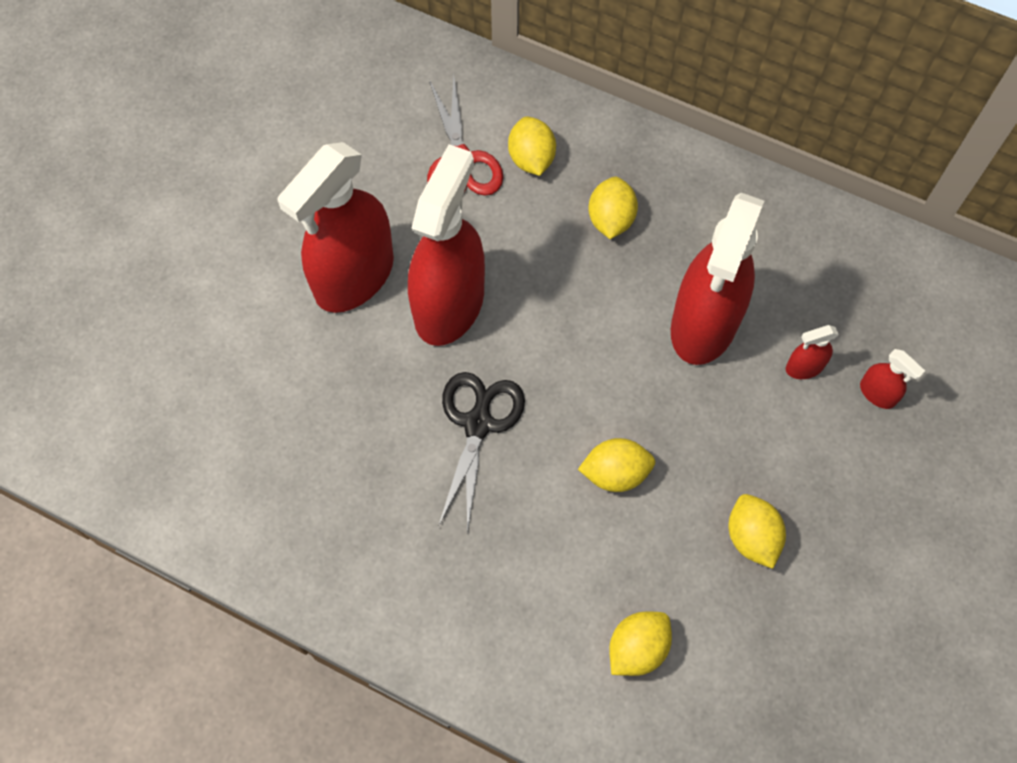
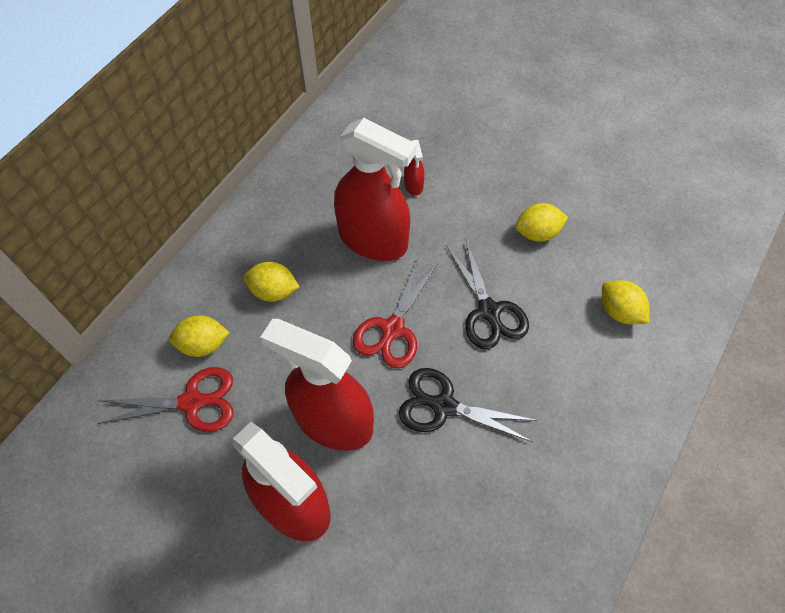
camera: 85 degrees left, 5 degrees down
yellow lemon [578,438,655,492] -> black scissors [446,240,529,349]
red spray bottle [860,349,925,409] -> none
none -> red scissors [353,256,438,368]

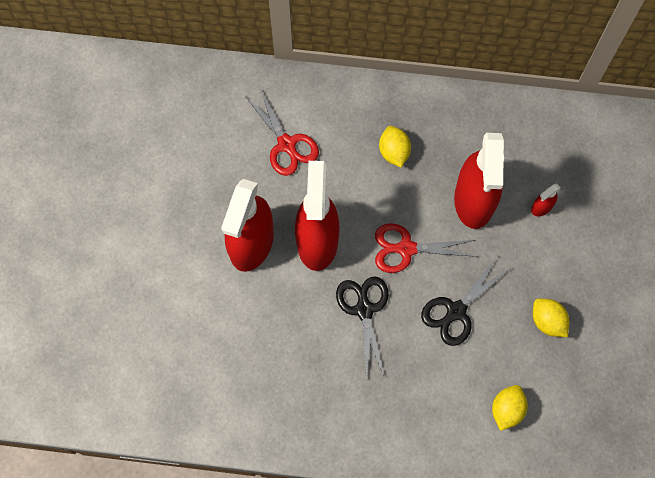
camera: 65 degrees right, 10 degrees up
yellow lemon [169,315,230,357] -> none

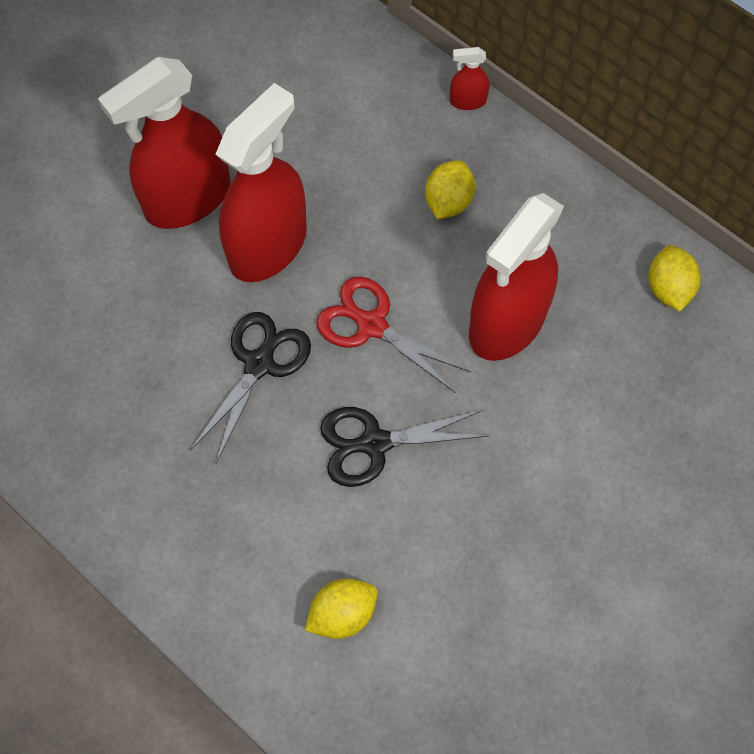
camera: 35 degrees right, 5 degrees down
red scissors [245,87,319,176] -> none
red spray bottle [531,184,560,217] -> red spray bottle moved to [450,47,489,110]
yellow lemon [533,298,569,337] -> yellow lemon moved to [648,245,701,311]

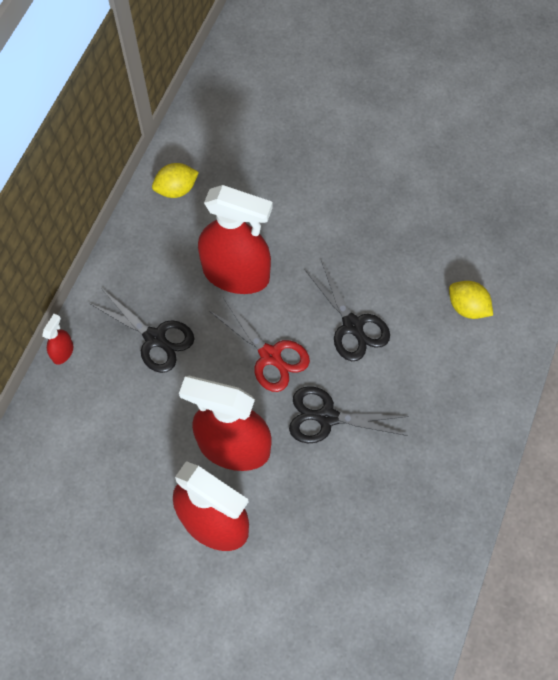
camera: 110 degrees left, 0 degrees up
red scissors [316,277,471,393] -> red scissors turned 60 degrees counterclockwise [209,298,310,392]
yellow lemon [425,160,475,219] -> black scissors [89,288,194,373]
red spray bottle [450,47,489,110] -> red spray bottle turned 135 degrees counterclockwise [42,314,73,365]

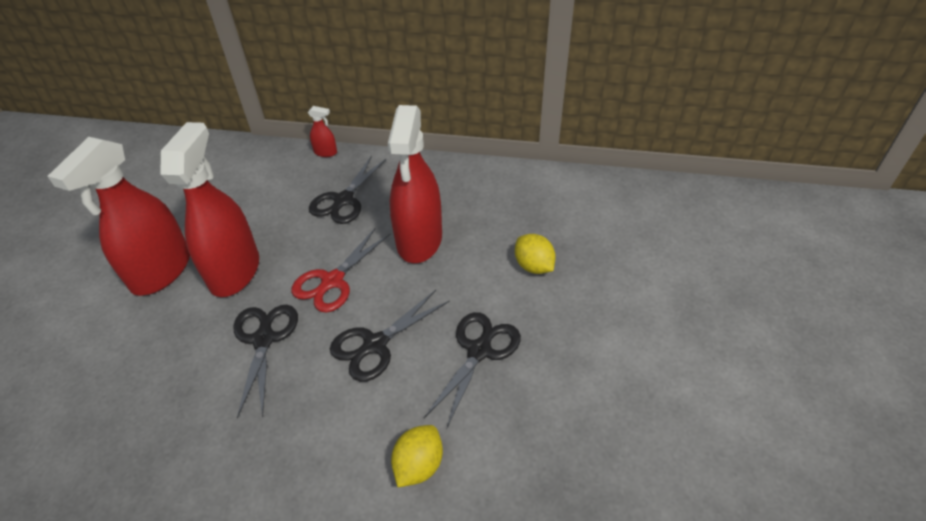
camera: 80 degrees right, 20 degrees down
yellow lemon [152,163,199,198] -> yellow lemon moved to [515,234,556,274]
none -> black scissors [424,312,521,429]

